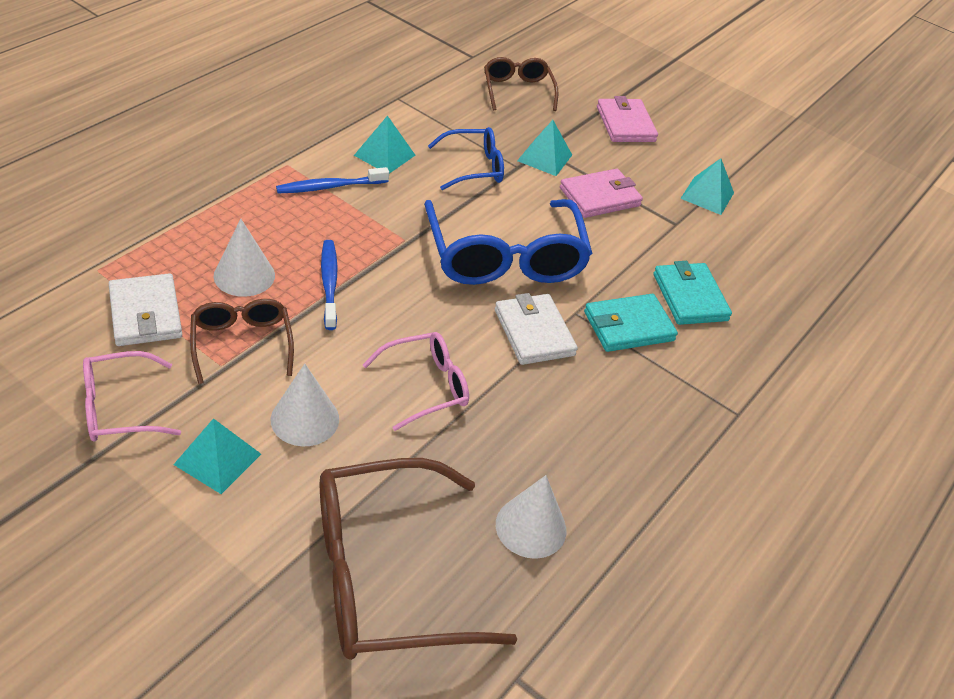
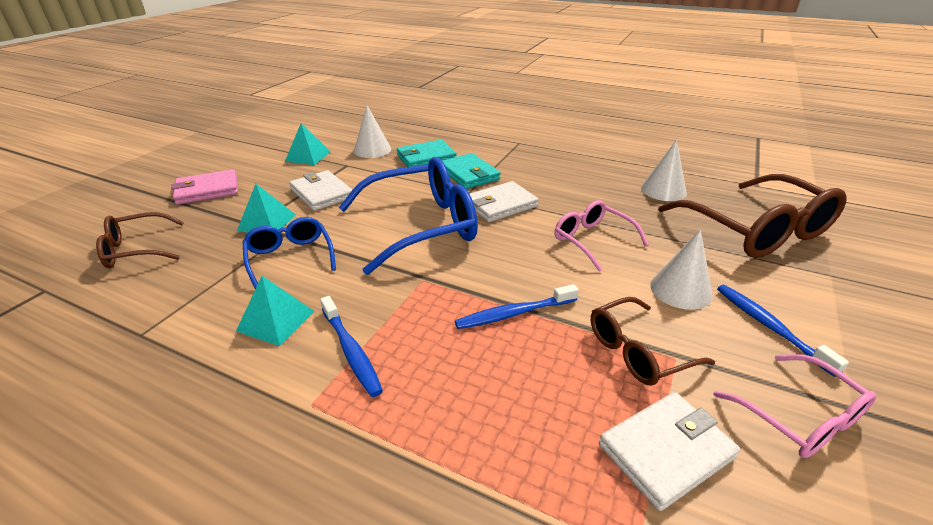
camera: 95 degrees left, 10 degrees down
turquoise pyramid [173,418,261,494] -> blue toothbrush [717,285,849,377]
white cone [213,219,275,297] -> white cone moved to [354,105,391,158]
pink wallet [560,169,643,218] -> white wallet [289,170,352,211]

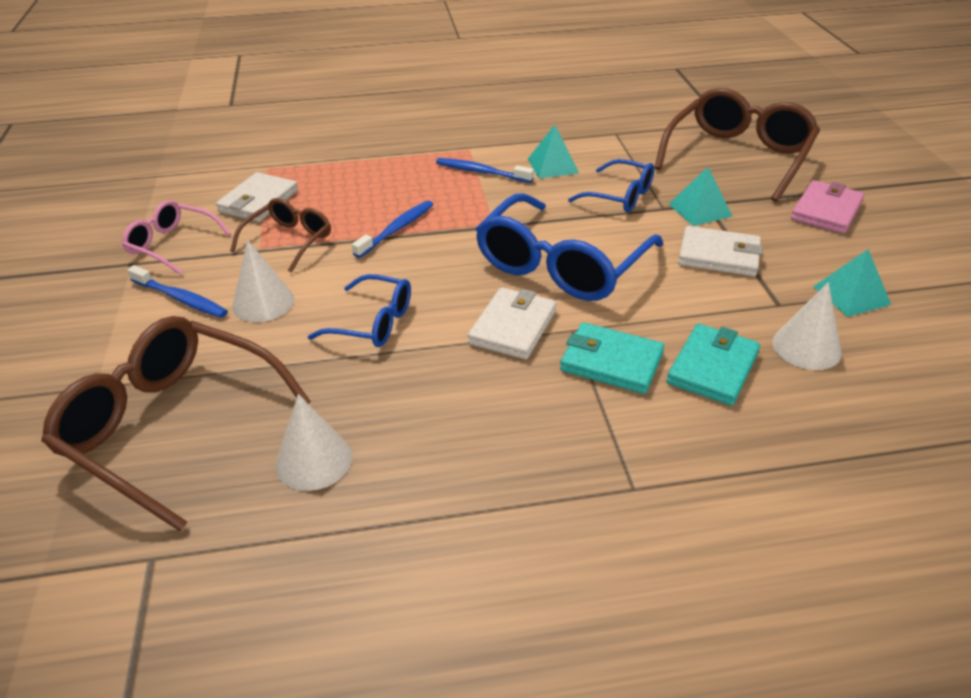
camera: 145 degrees right, 5 degrees up
brown glasses [96,212,184,268] -> brown glasses [654,88,820,202], size x1.83
pink glasses [554,200,649,272] -> blue glasses [308,274,411,347]

